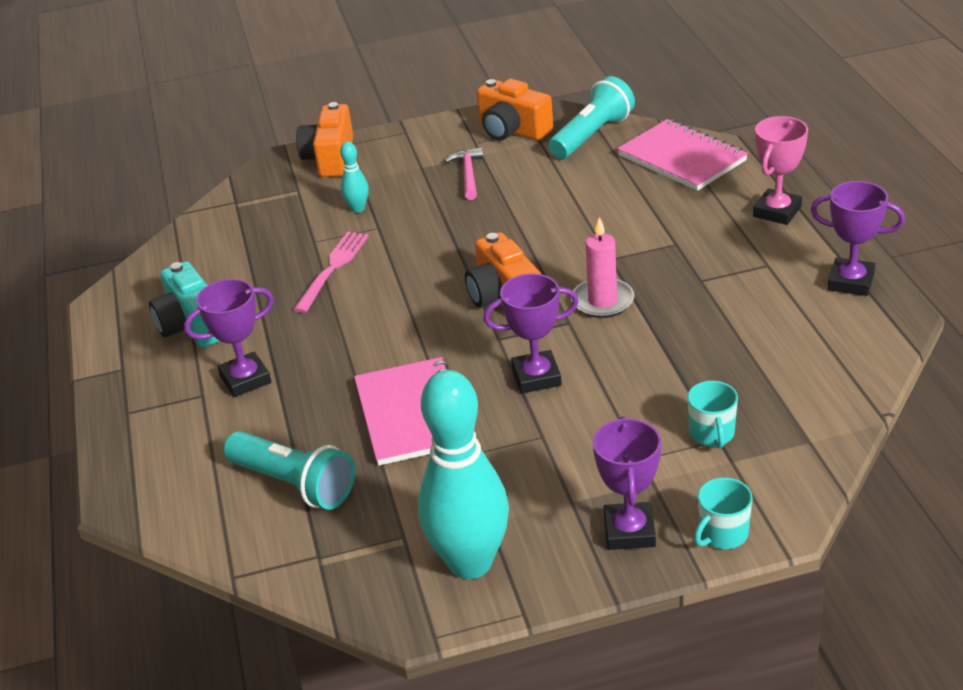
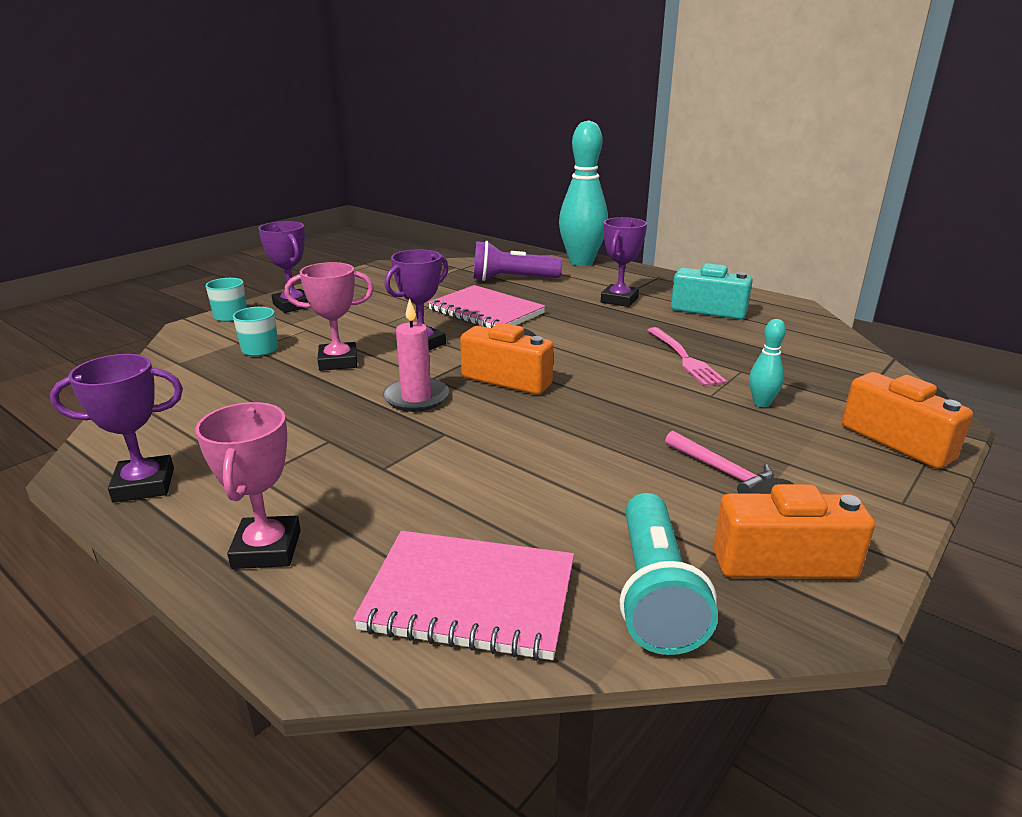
camera: 140 degrees right, 10 degrees down
turquoise flashlight [223,431,355,510] -> purple flashlight [473,241,562,281]
turquoise bowling pin [418,370,509,579] -> turquoise bowling pin moved to [559,120,608,266]
none -> pink trophy [285,262,374,371]

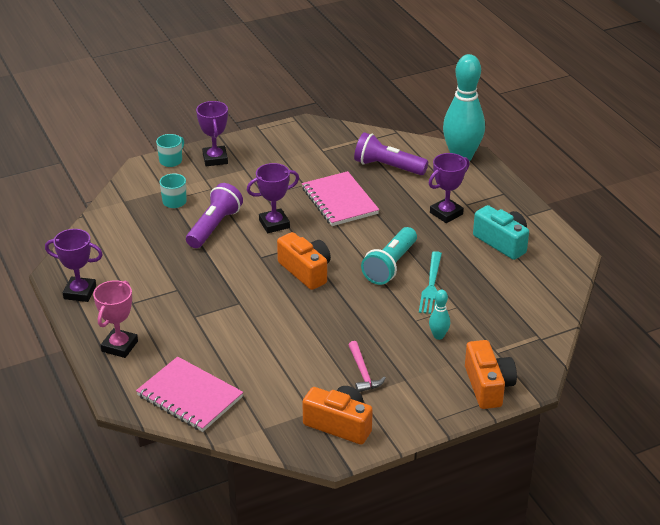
camera: 25 degrees right, 10 degrees up
pink trophy [285,262,374,371] -> purple flashlight [186,183,243,248]
pink candle [383,298,449,412] -> none
turquoise flashlight [619,493,718,655] -> turquoise flashlight moved to [361,227,417,285]
pink fork [647,327,727,386] -> turquoise fork [419,251,442,314]

